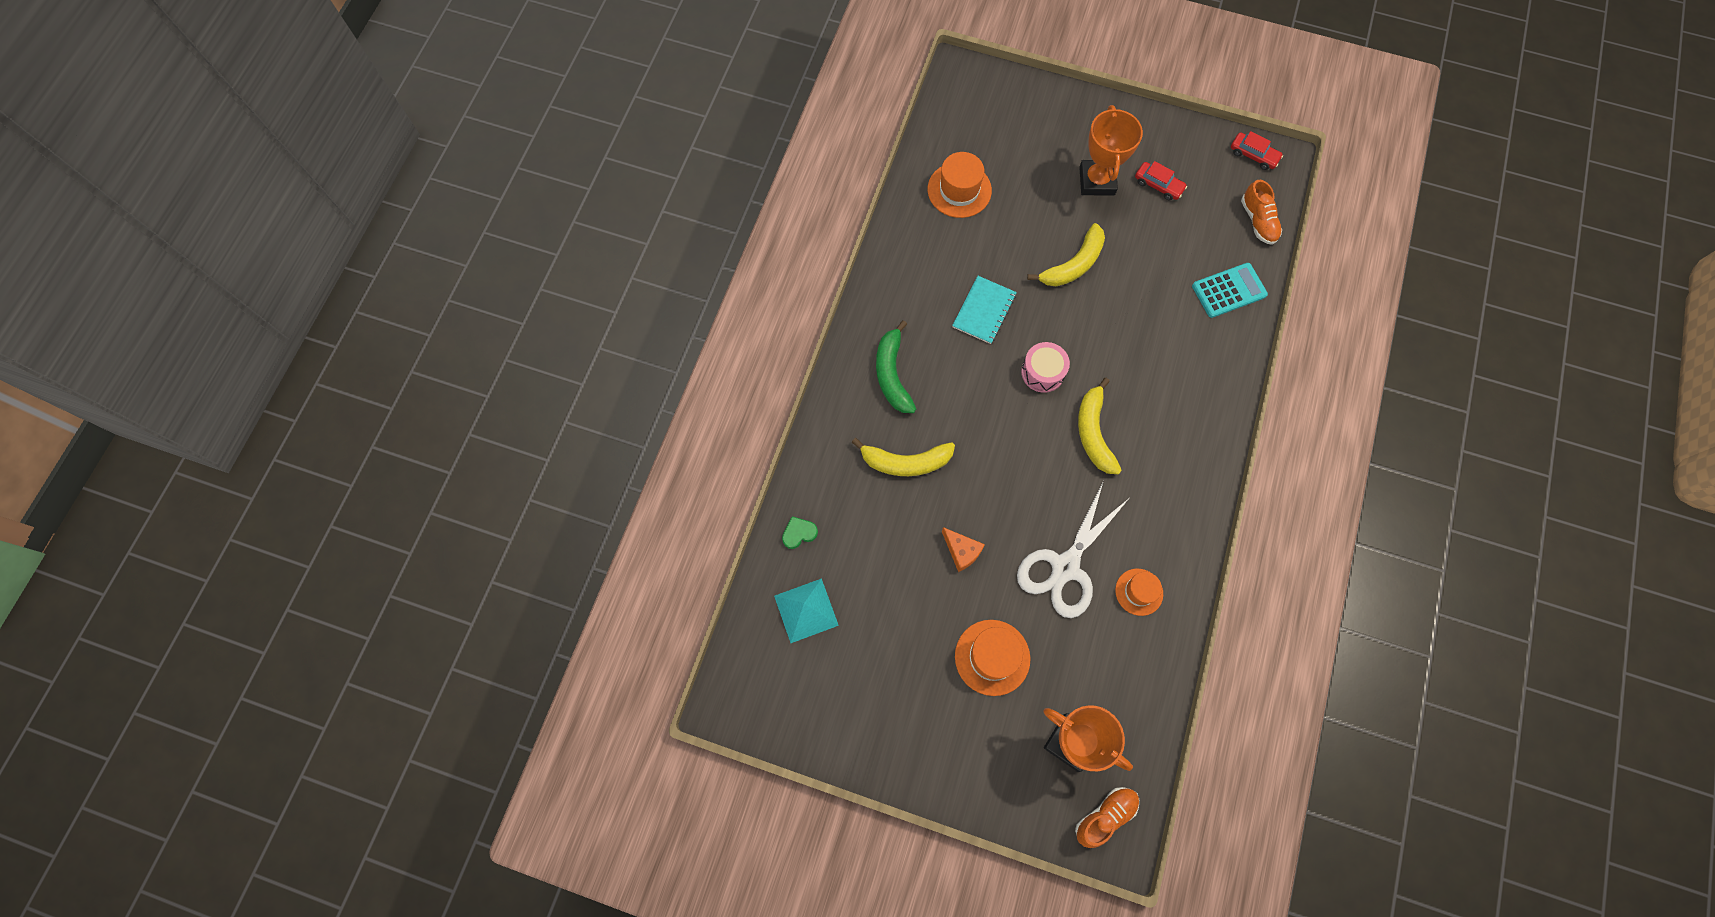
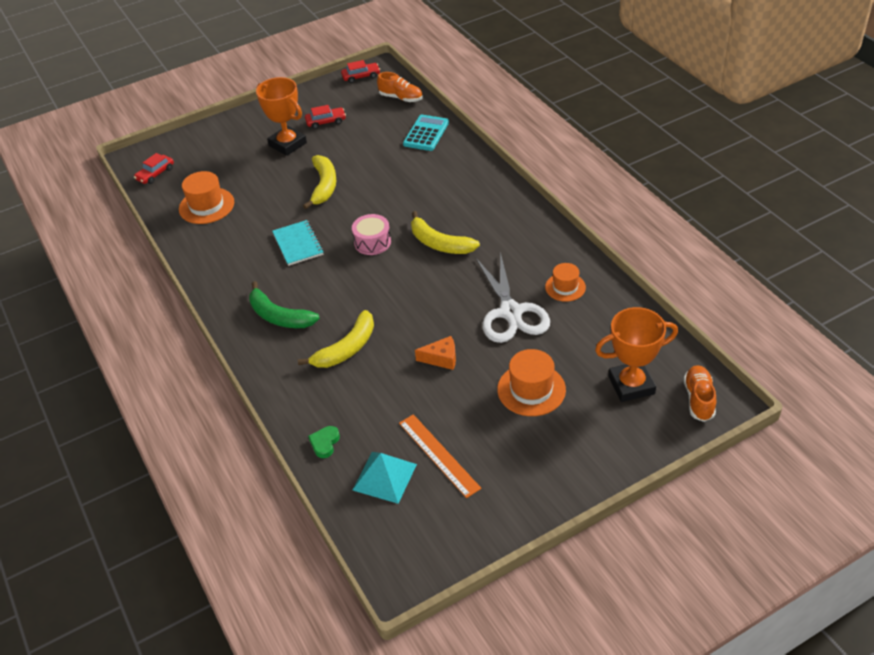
camera: 45 degrees left, 25 degrees down
none -> red car [134,153,174,184]
none -> orange ruler [399,414,481,498]

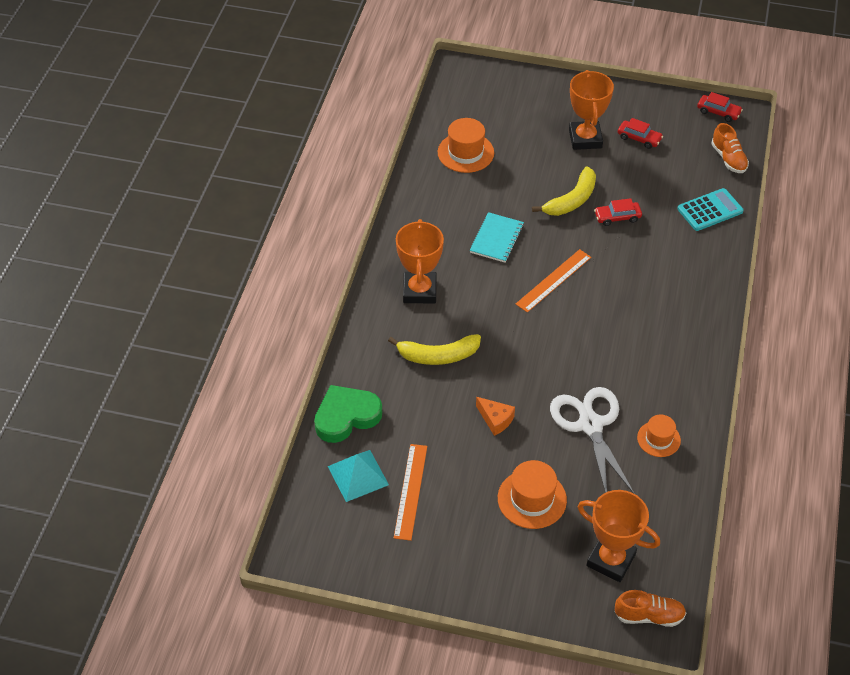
camera: 40 degrees right, 5 degrees up
red car [134,153,174,184] -> red car moved to [594,198,642,226]
green banana [249,281,320,328] -> orange trophy [396,219,444,304]
green heart [308,426,340,458] -> green heart [314,385,382,443], size x2.11
pink drum [352,214,391,255] -> orange ruler [516,249,591,313]
yellow banana [411,211,480,254] -> none
white scissors [476,252,550,343] -> white scissors turned 135 degrees clockwise [550,387,635,494]
orange shoe [684,365,716,422] -> orange shoe turned 45 degrees clockwise [615,590,686,627]

